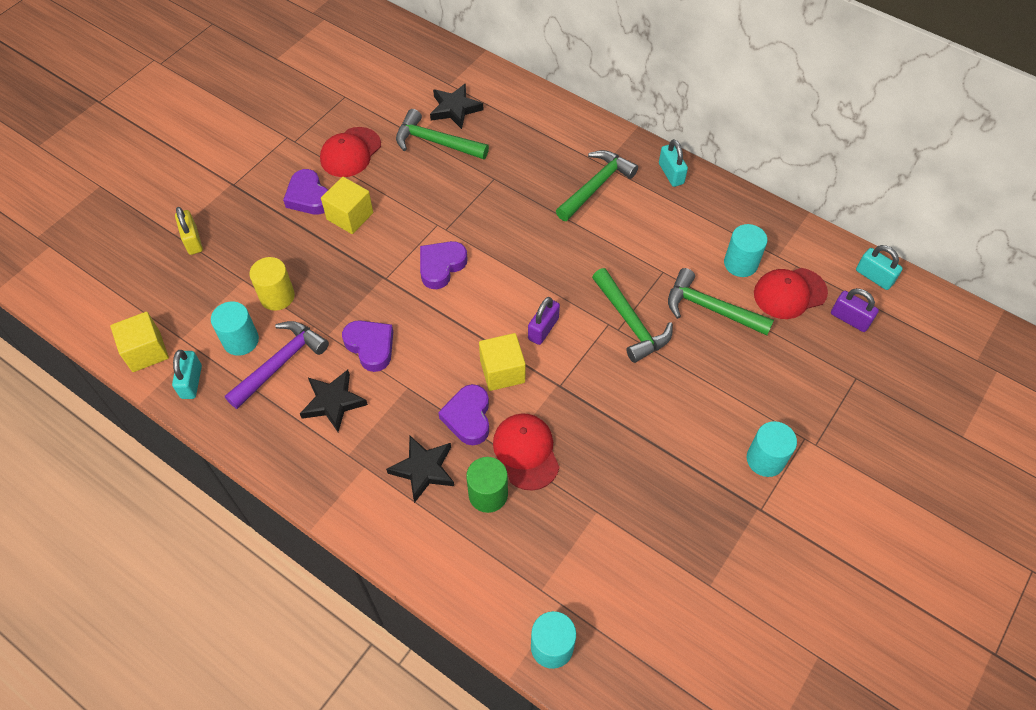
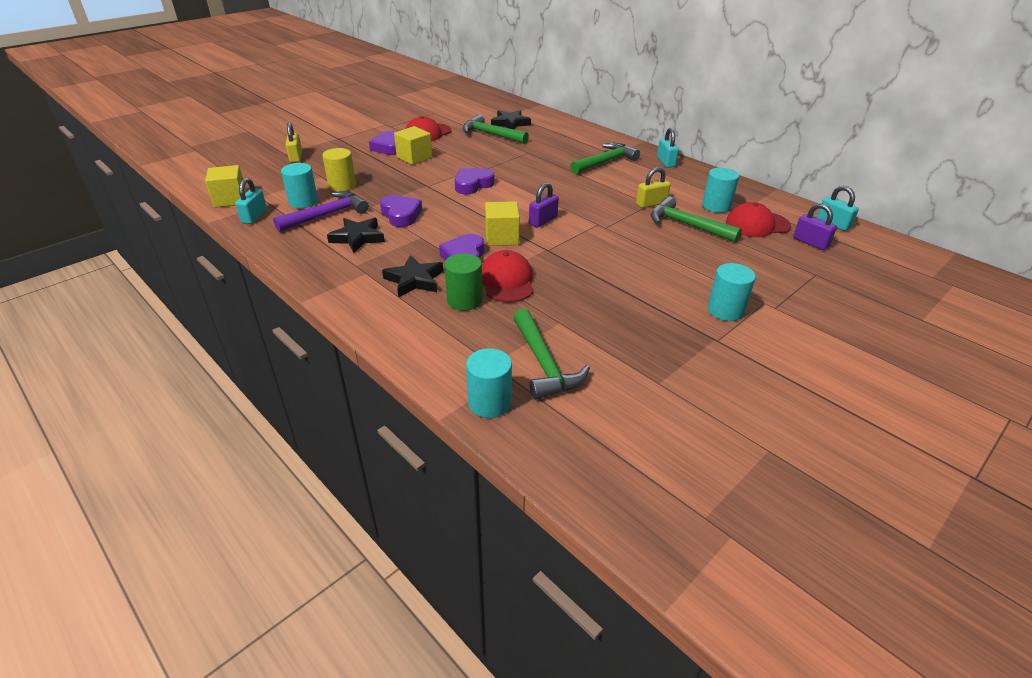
camera: 10 degrees right, 20 degrees down
green hammer [592,268,673,363] -> green hammer moved to [513,308,590,400]
none -> yellow padlock [636,167,671,208]

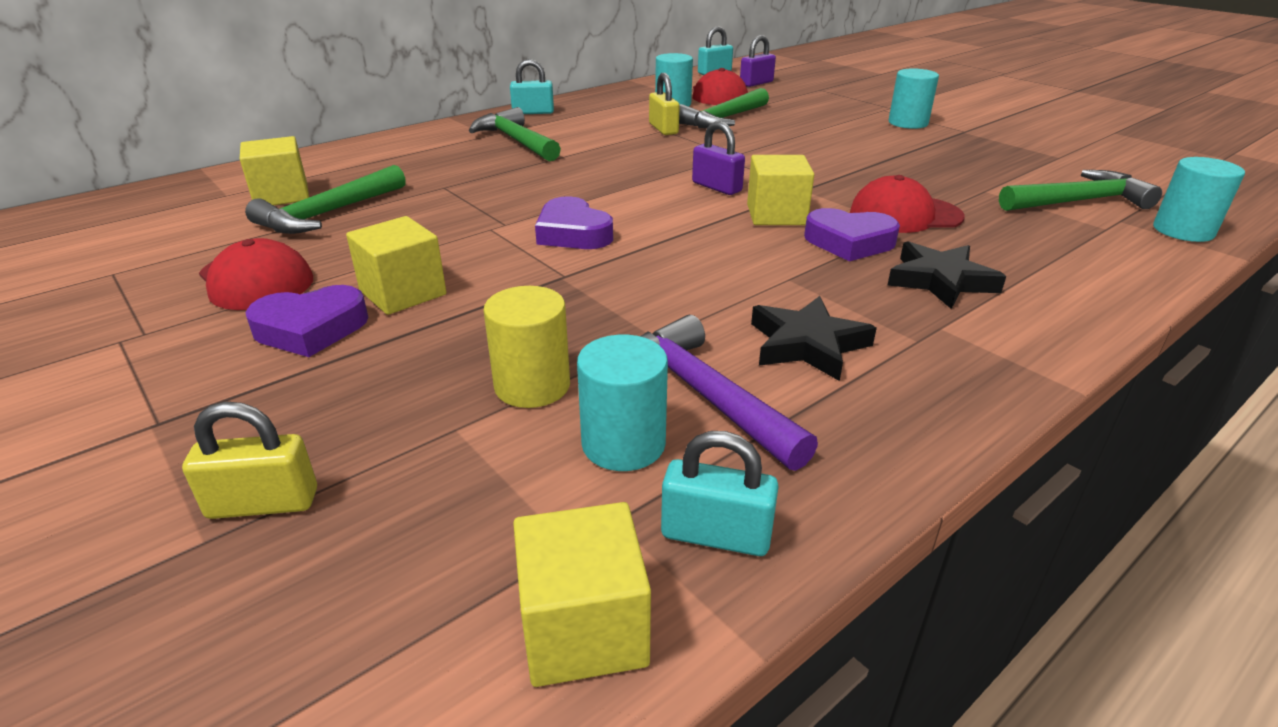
camera: 85 degrees left, 5 degrees down
purple heart [380,195,422,227] -> none
green cylinder [444,253,483,311] -> none
black star [491,110,531,129] -> yellow cube [240,136,309,205]

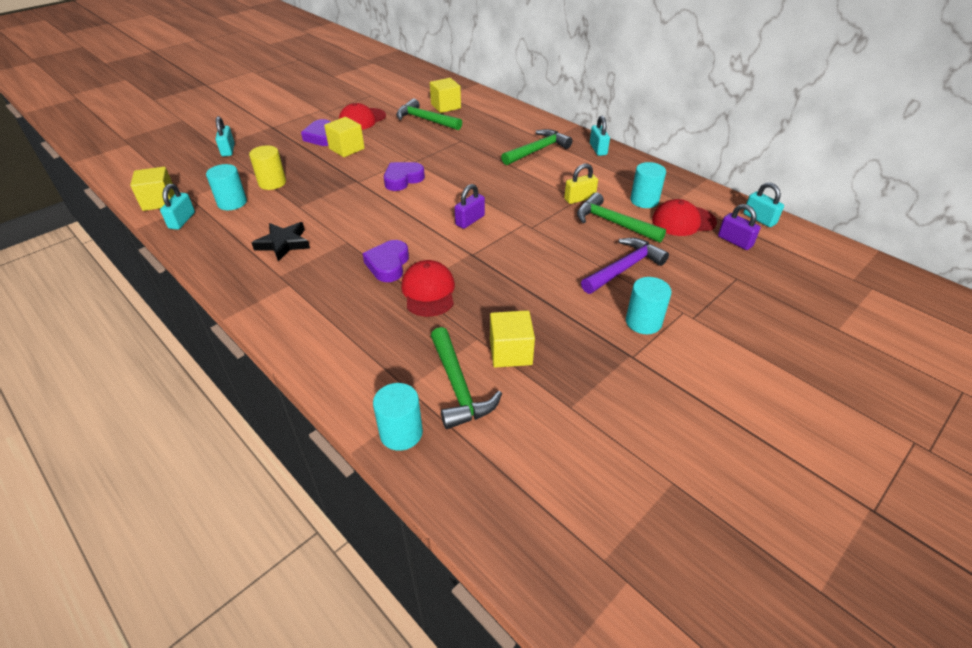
camera: 85 degrees right, 10 degrees up
yellow padlock [182,402,317,519] -> turquoise padlock [215,116,235,157]
purple hammer [640,315,818,471] -> purple hammer moved to [581,238,669,294]
yellow cube [747,155,814,225] -> yellow cube moved to [490,310,535,368]
black star [888,241,1006,309] -> none

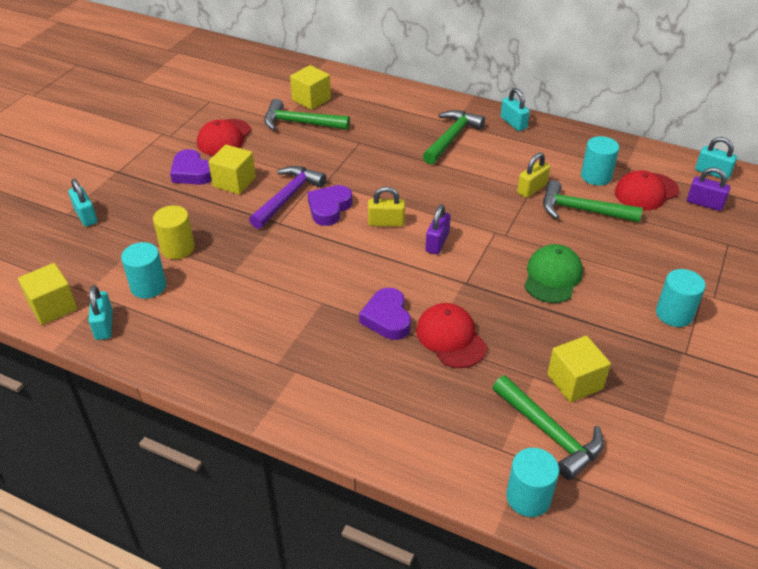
camera: 20 degrees left, 0 degrees up
black star [252,222,310,262] -> none
purple hammer [581,238,669,294] -> purple hammer moved to [249,166,327,229]
none -> yellow padlock [368,187,405,226]
none -> green cap [524,244,583,303]

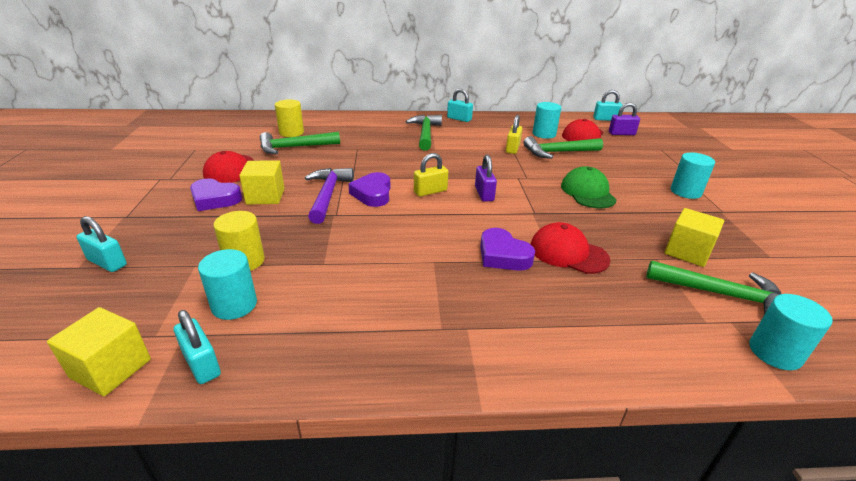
camera: 30 degrees left, 10 degrees down
yellow cube [290,65,331,110] -> yellow cylinder [275,99,304,137]

